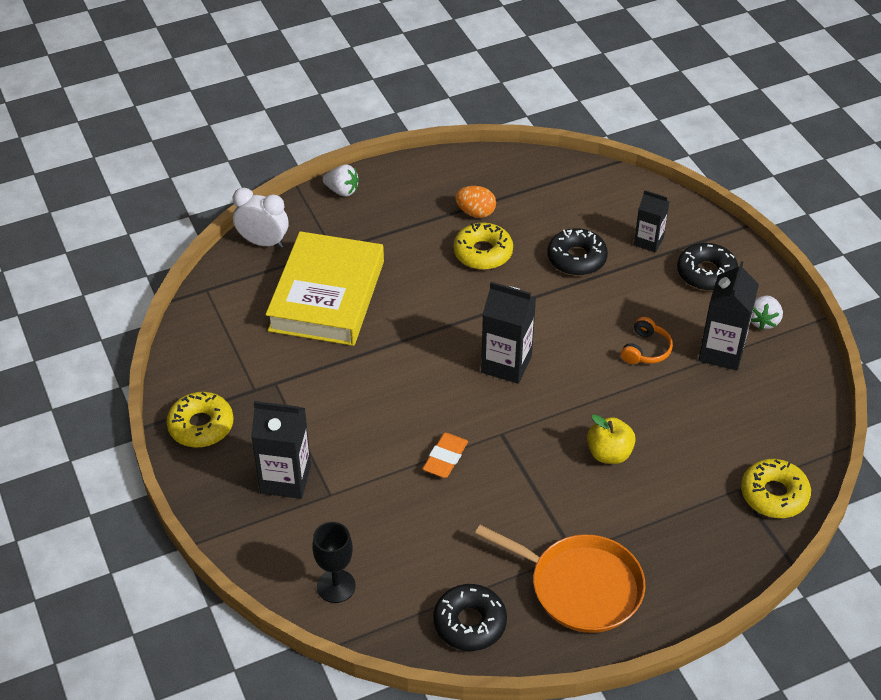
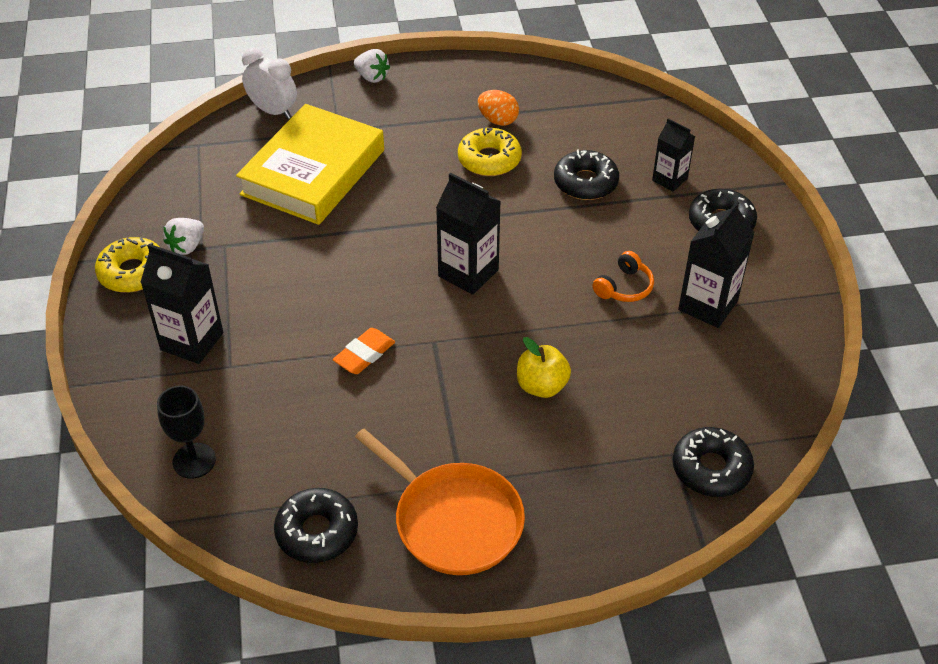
camera: 15 degrees right, 0 degrees up
yellow donut [741,459,811,518] -> black donut [673,427,754,497]
white strawberry [751,296,783,330] -> white strawberry moved to [163,218,204,255]

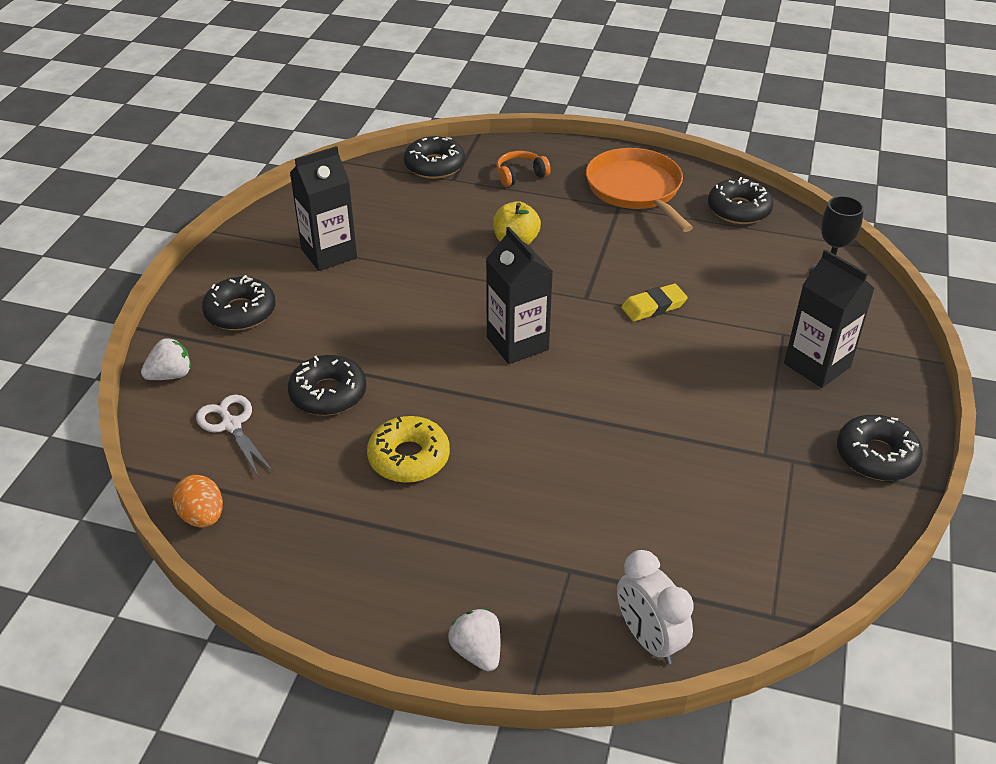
camera: 155 degrees left, 5 degrees down
yellow donut [95,237,161,293] -> black donut [837,415,923,481]
white strawberry [163,218,204,255] -> white strawberry moved to [141,338,191,380]
yellow book [236,104,384,225] -> none
orange eraser [333,328,395,374] -> yellow eraser [621,284,688,321]
orange egg [478,90,519,126] -> orange egg moved to [173,475,223,528]
orange headphones [592,251,654,302] -> orange headphones moved to [496,151,551,187]
black carton [652,118,695,192] -> none
none -> white scissors [196,395,273,476]

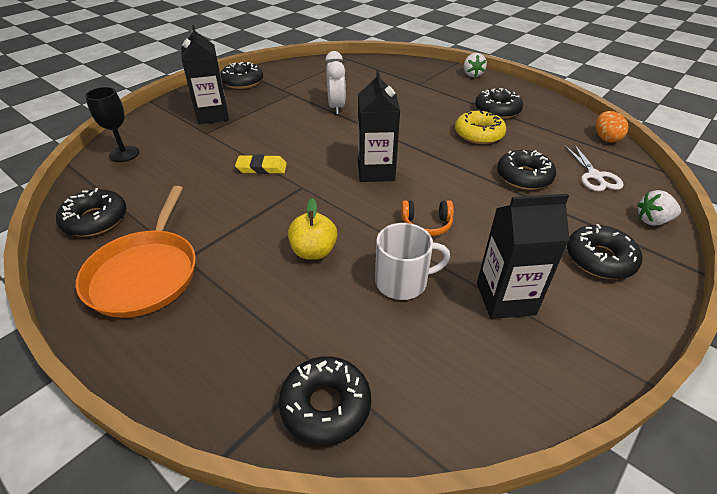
camera: 155 degrees left, 0 degrees up
orange headphones [496,151,551,187] -> orange headphones moved to [401,200,454,236]
white clock [617,550,694,664] -> white clock moved to [325,51,346,115]
none -> white mug [375,223,450,300]
none -> black donut [475,88,523,119]

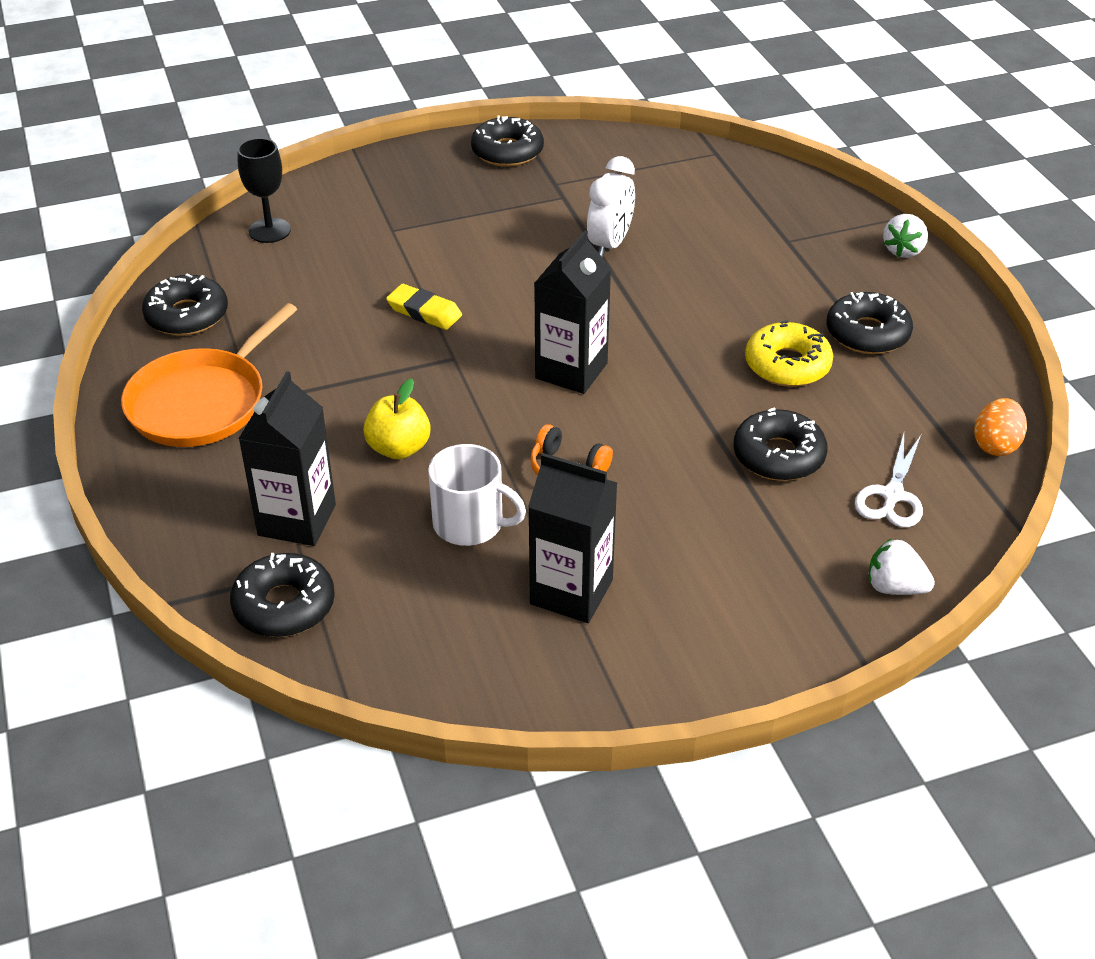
camera: 30 degrees right, 0 degrees up
black carton [181,25,229,124] -> black carton moved to [239,371,336,546]
black donut [567,224,642,279] -> none

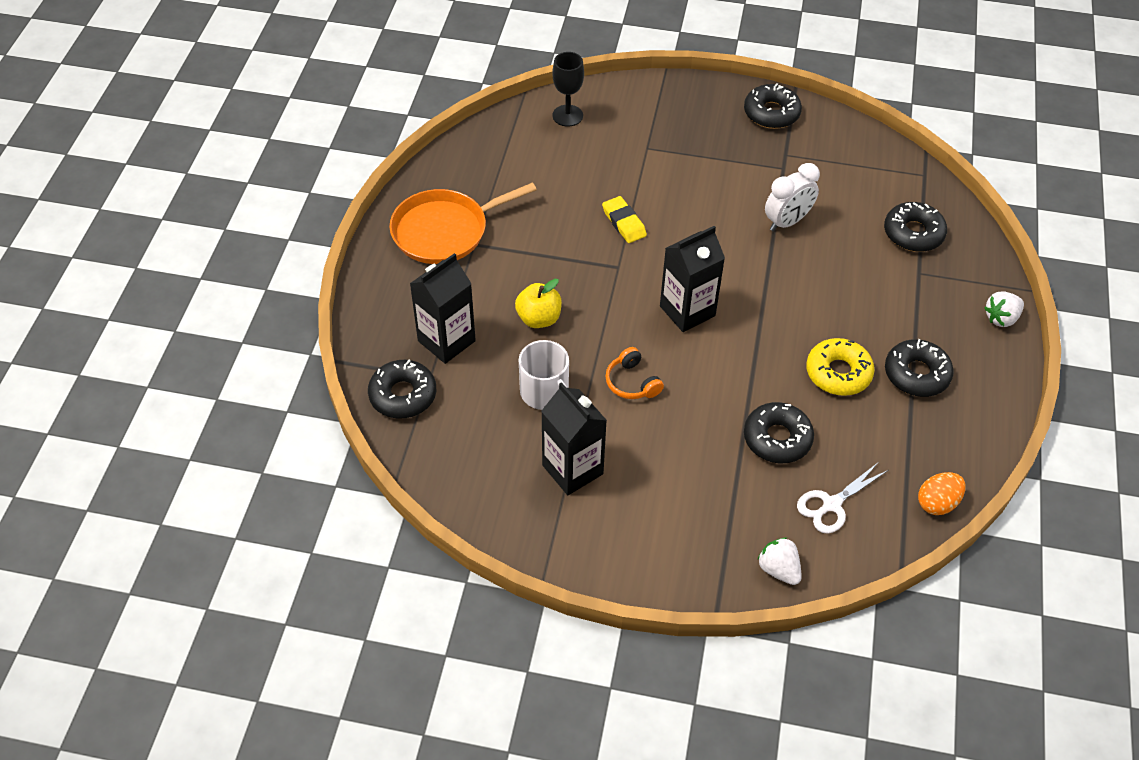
camera: 30 degrees right, 10 degrees up
black donut [142,274,228,336] -> black donut moved to [884,202,947,252]

